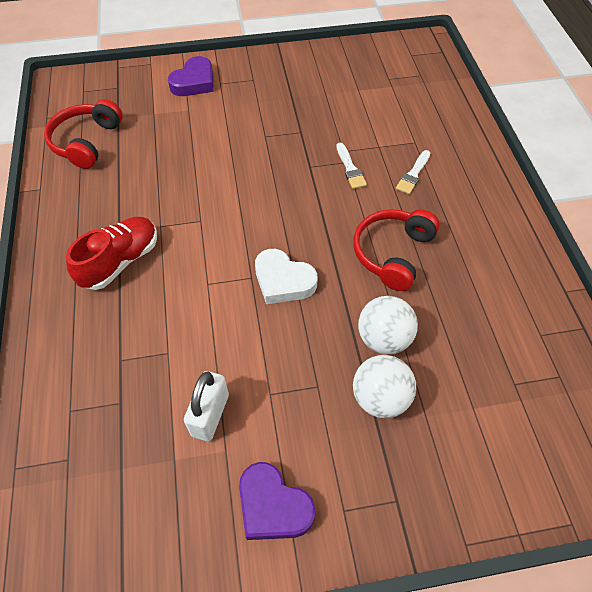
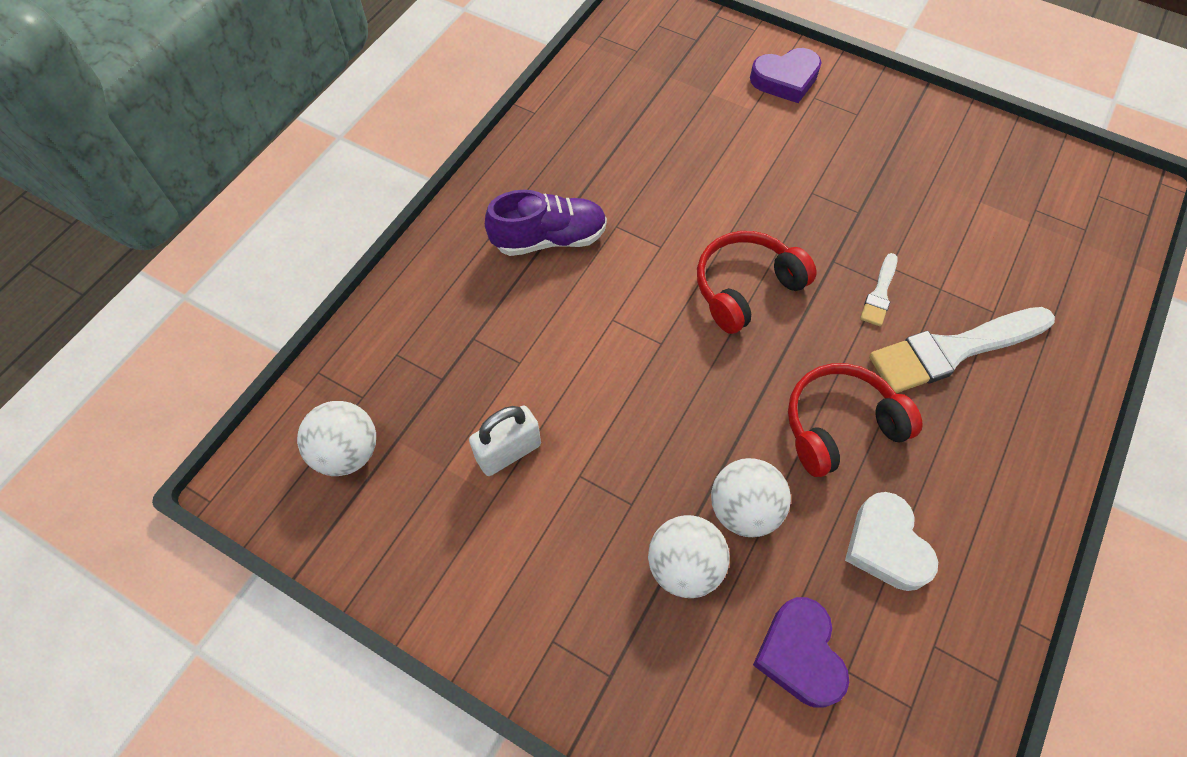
camera: 40 degrees right, 5 degrees up
red headphones [44,99,123,169] -> red headphones moved to [697,231,817,334]
red shoe [66,217,157,290] -> purple shoe [485,190,607,256]
purple heart [239,462,315,540] -> purple heart moved to [753,597,849,708]
white heart [255,249,318,304] -> white heart moved to [845,492,938,591]
white brush [396,150,430,194] -> white brush [869,307,1055,393], size x2.12
none -> white ball [297,401,376,476]

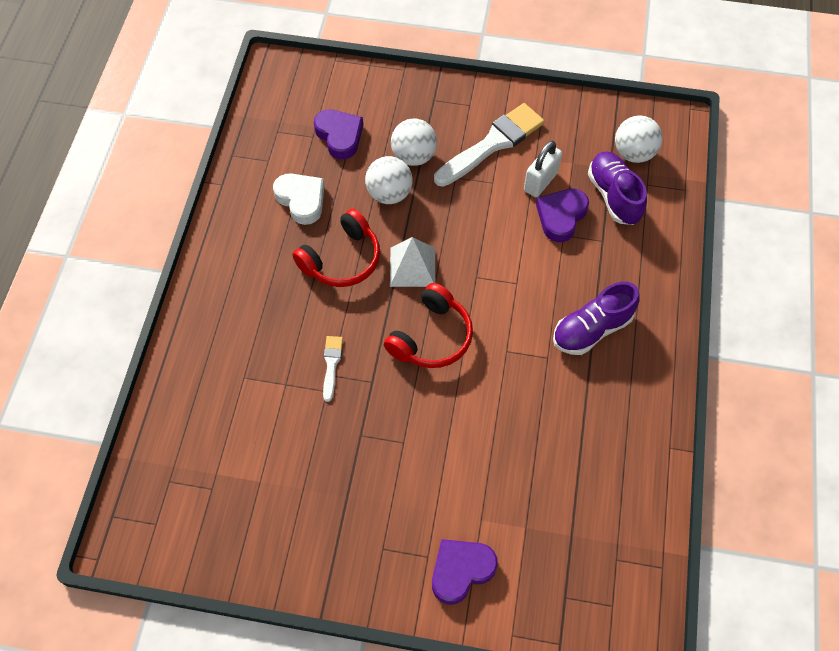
camera: 160 degrees right, 0 degrees up
white brush [869,307,1055,393] -> white brush moved to [434,103,545,187]
none -> white pyramid [390,237,435,287]
none -> purple heart [536,189,589,242]
none -> purple shoe [588,152,647,225]

